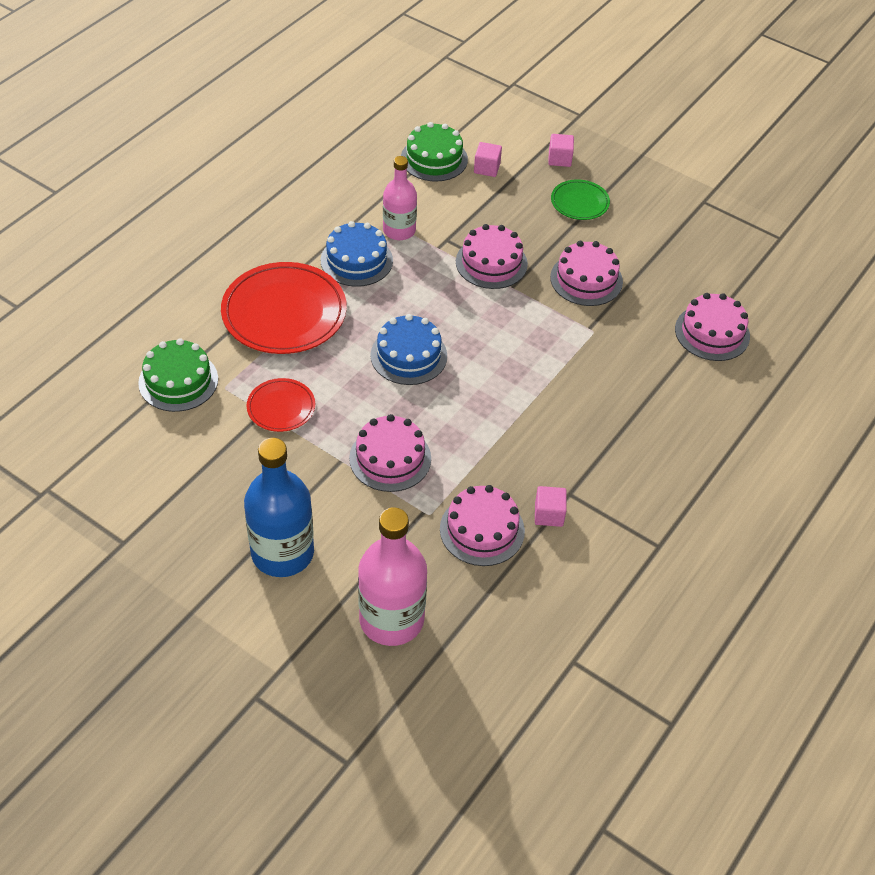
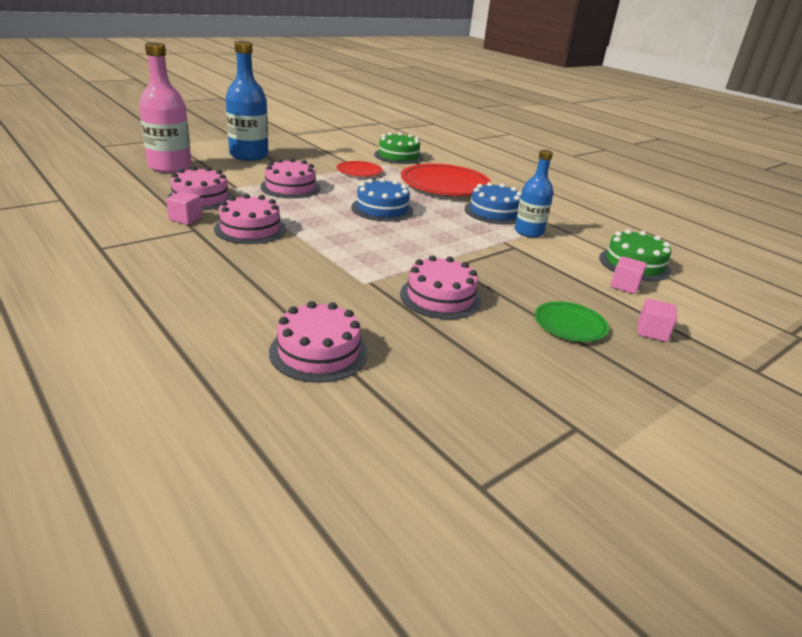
camera: 105 degrees right, 20 degrees down
pink bottle [383,156,417,240] -> blue bottle [515,150,553,237]
pink cake [456,224,528,289] -> pink cake moved to [214,194,286,244]

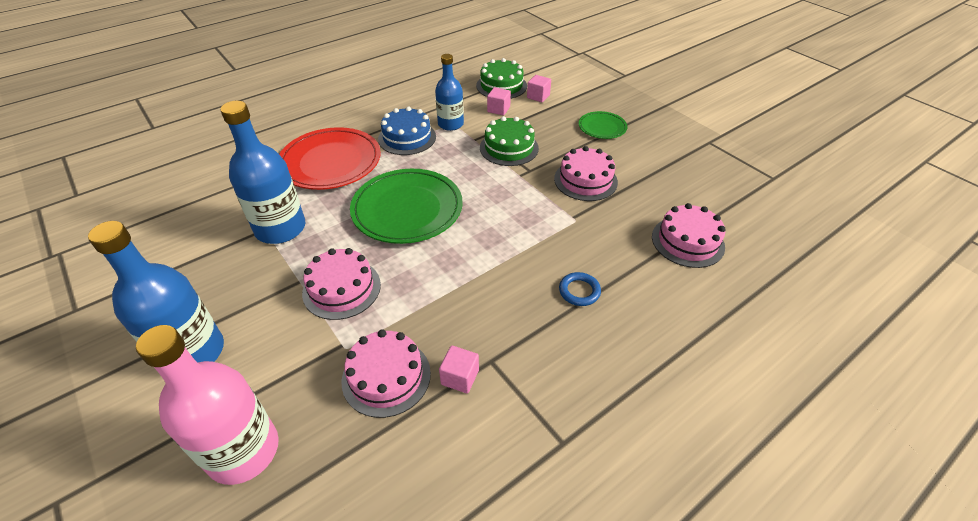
camera: 85 degrees left, 15 degrees up
pink cake [214,194,286,244] -> none
red plate [337,161,383,177] -> blue bottle [220,101,306,244]
blue cake [351,178,413,222] -> green plate [350,169,463,244]
green cake [374,132,423,164] -> green cake moved to [480,116,539,166]
pink cube [638,298,677,342] -> pink cube moved to [487,87,511,115]
none -> blue ring [559,272,601,306]

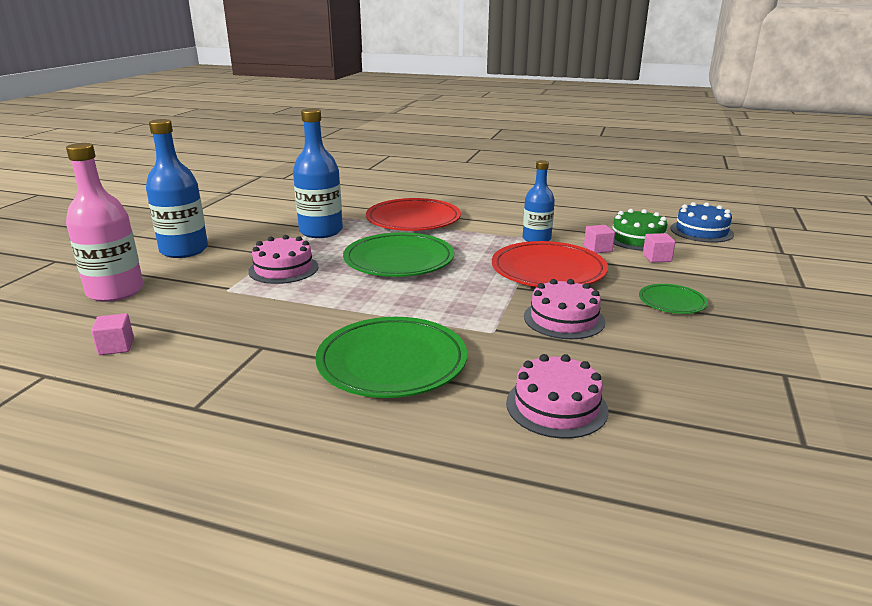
camera: 55 degrees right, 20 degrees down
pink cake [342,329,431,418] -> none
blue cake [378,107,436,155] -> blue cake moved to [670,202,734,243]
pink cube [439,346,479,394] -> pink cube moved to [91,313,134,355]
green cake [480,116,539,166] -> red plate [492,241,608,287]
blue ring [559,272,601,306] -> green plate [315,317,467,398]

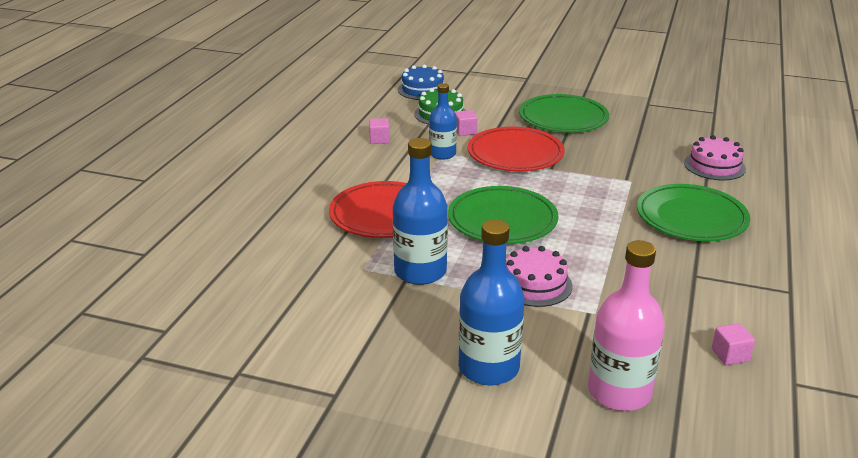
camera: 90 degrees left, 5 degrees up
pink cake [524,279,605,339] -> none
green plate [639,284,708,314] -> green plate [519,94,609,132], size x1.93
pink cube [643,233,676,262] -> pink cube moved to [369,118,390,144]

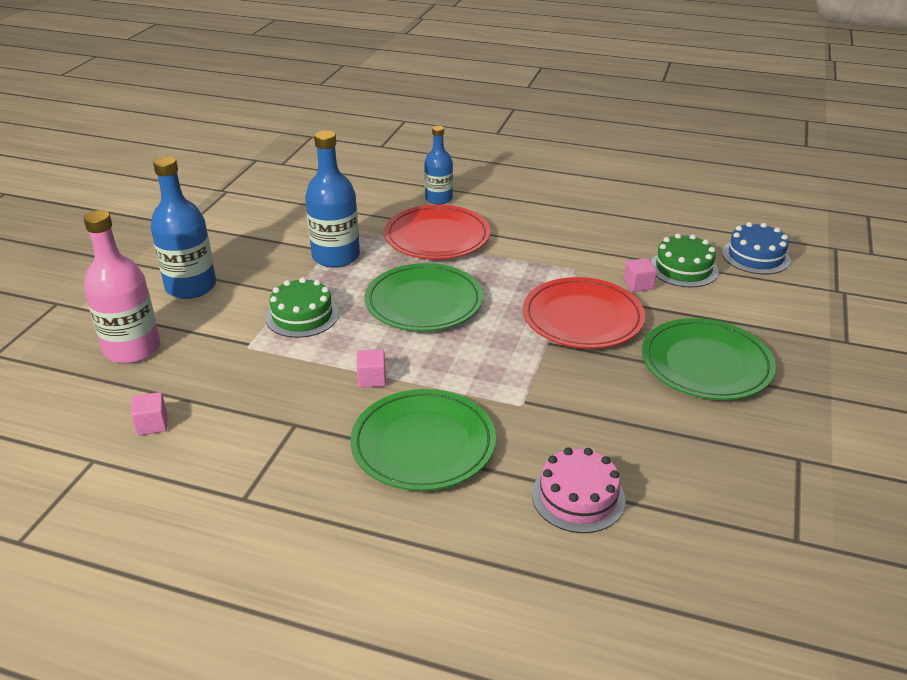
camera: 90 degrees right, 5 degrees up
pink cube [369,118,390,144] -> pink cube moved to [357,349,386,388]
blue bottle [429,83,457,160] -> blue bottle moved to [424,126,453,205]
pink cake [506,246,572,307] -> green cake [266,277,339,338]

